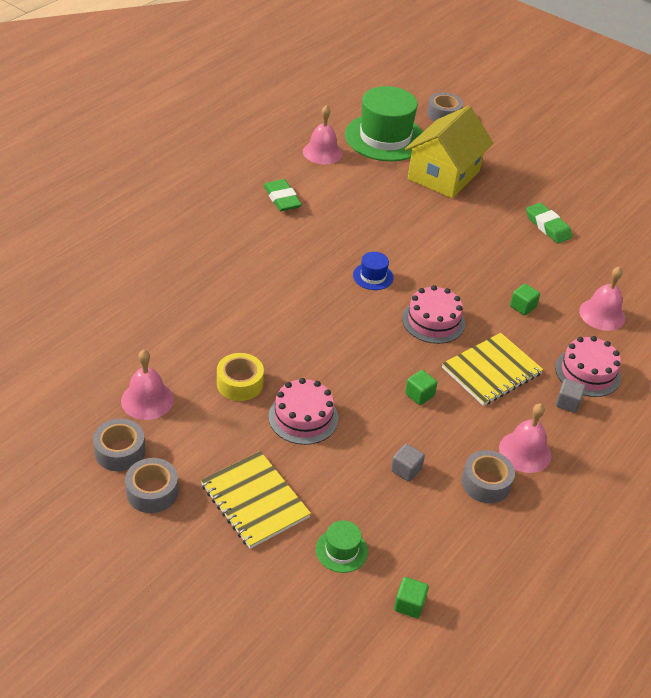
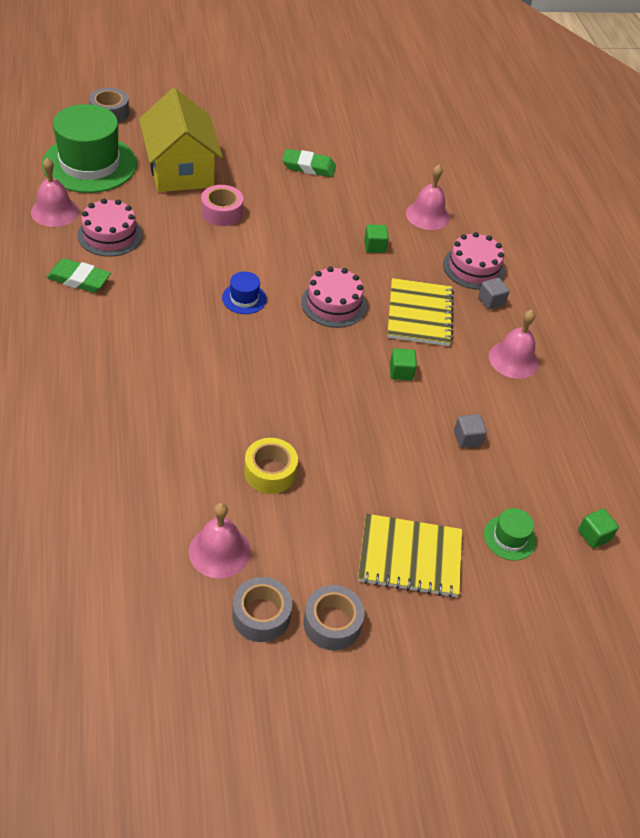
camera: 50 degrees left, 5 degrees up
pink cake [268,378,338,445] -> pink cake moved to [77,199,142,257]
grey tape [461,450,515,503] -> none
none -> pink tape [201,185,244,226]

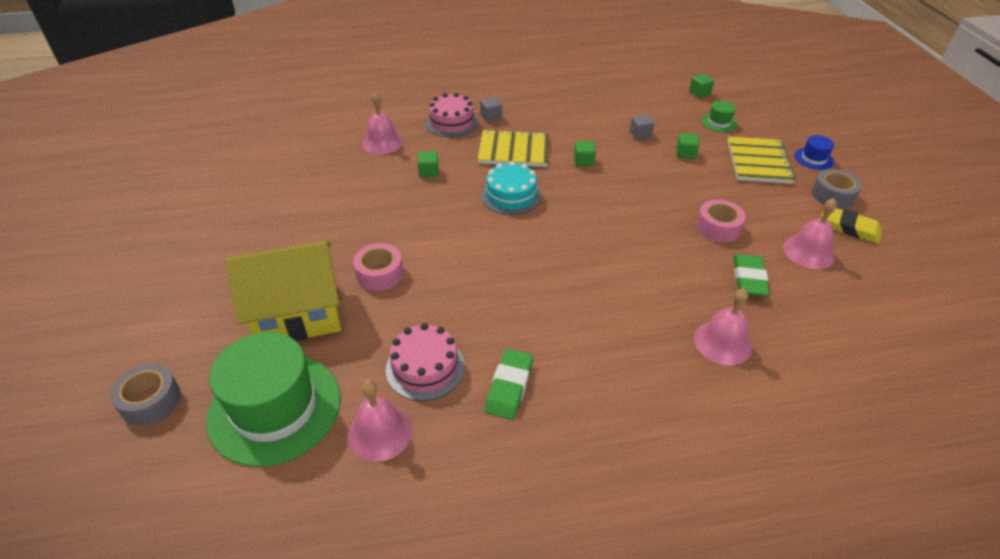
camera: 85 degrees left, 5 degrees down
blue hat [222,271,267,314] -> blue hat moved to [794,135,834,170]
grey tape [232,577,292,642] -> yellow eraser [821,208,882,243]
yellow tape [244,438,298,494] -> pink tape [696,199,746,242]
green eraser [282,149,336,177] -> green eraser moved to [733,254,769,296]
pink cake [301,266,367,328] -> turquoise cake [481,161,541,215]
pink bell [489,310,539,379] -> pink bell moved to [694,289,752,365]
none -> green cube [676,133,700,159]

